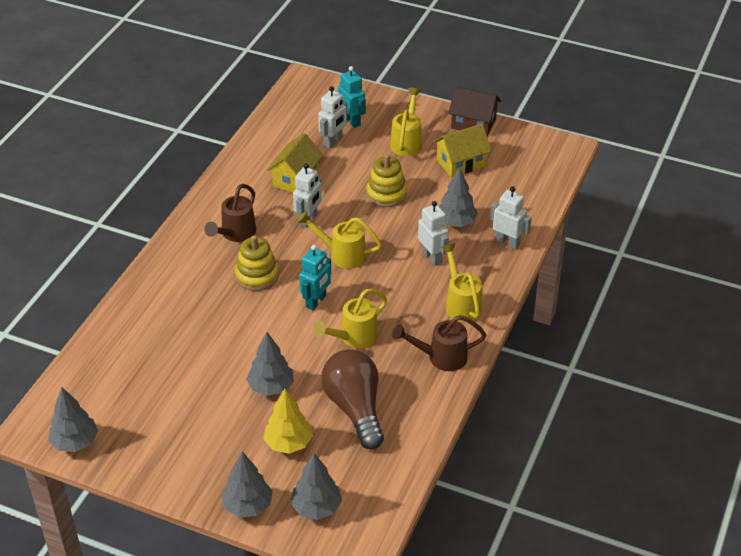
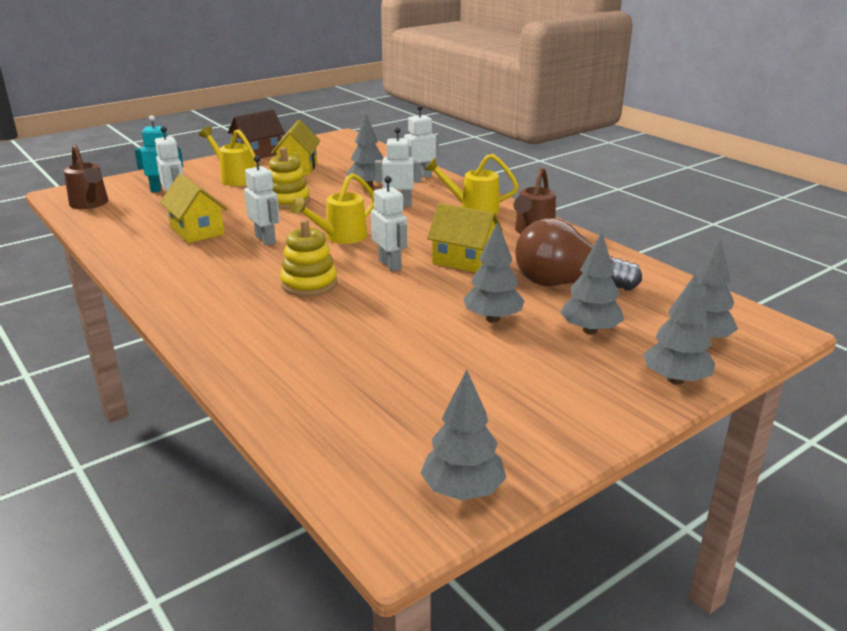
camera: 60 degrees left, 15 degrees down
brown watering can [204,184,256,242] -> brown watering can moved to [64,144,108,209]
yellow tree [263,389,313,454] -> grey tree [560,232,624,334]
turquoise robot [299,245,331,310] -> white robot [371,176,407,272]
yellow watering can [313,289,387,348] -> yellow house [427,203,503,273]

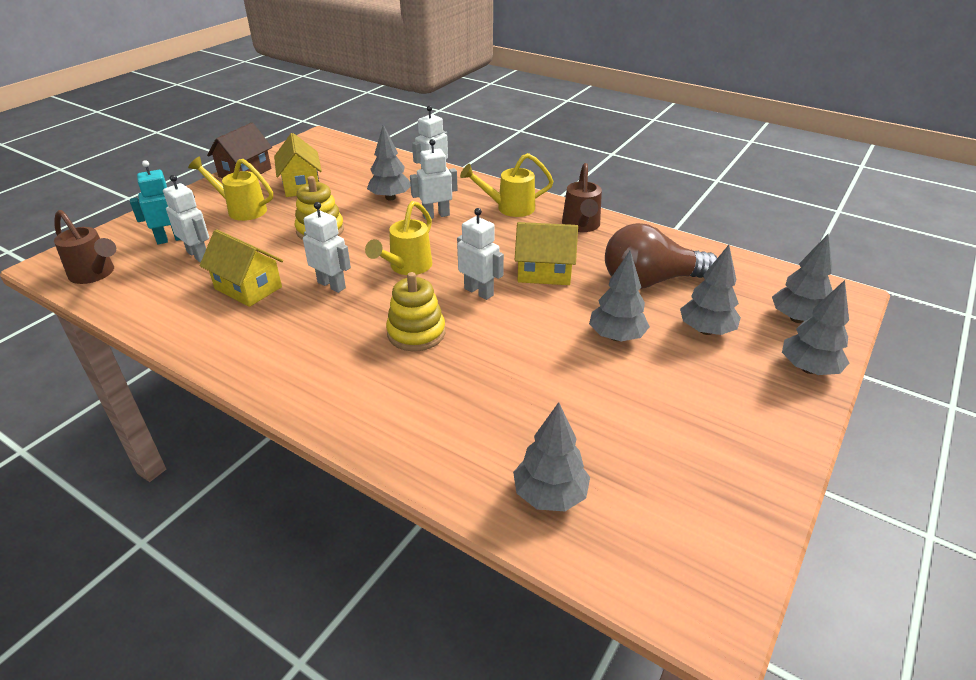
camera: 20 degrees left, 10 degrees up
grey tree [420,370,506,500] -> grey tree moved to [513,402,590,511]

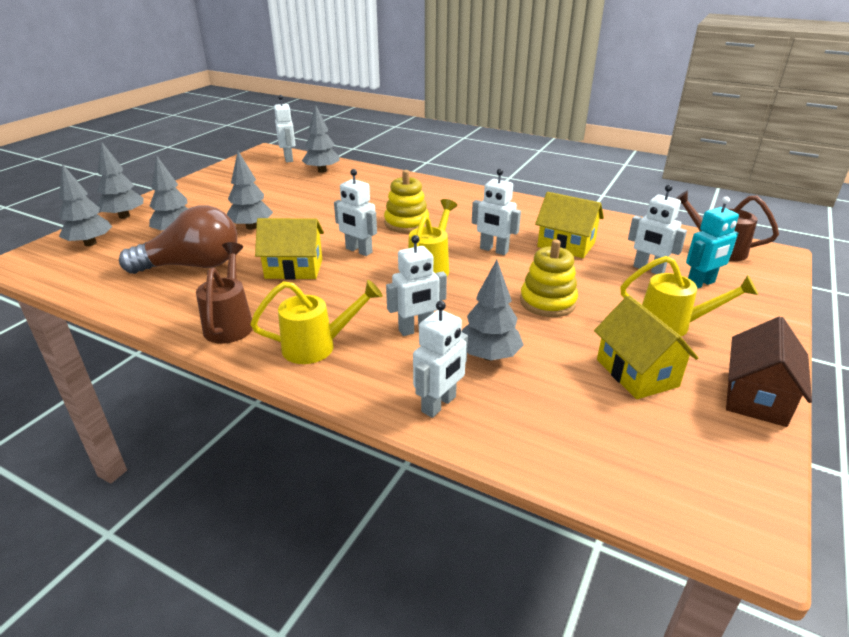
camera: 175 degrees right, 5 degrees down
none -> white robot [274,95,296,163]

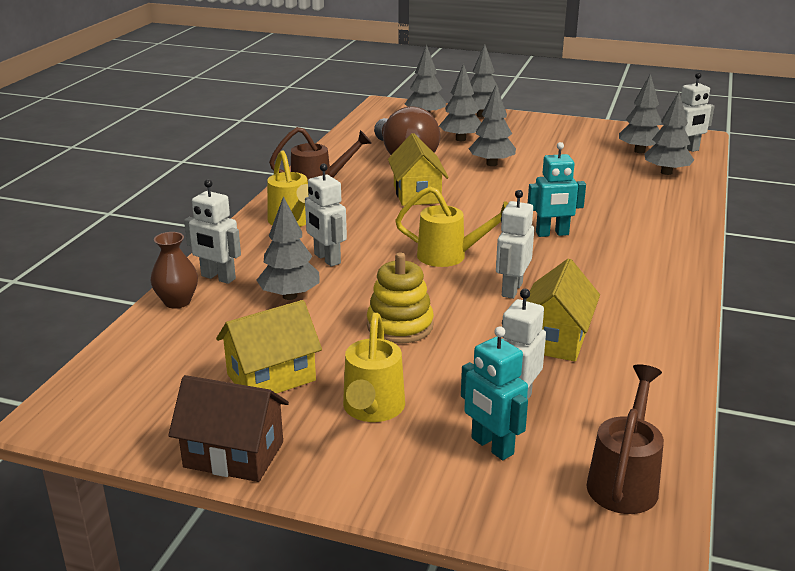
camera: 80 degrees right, 5 degrees down
white robot [334,169,377,256] -> none
yellow stacking toy [384,170,429,233] -> turquoise robot [528,142,586,237]
none -> brown vase [150,232,198,309]
none -> grey tree [619,73,662,153]

